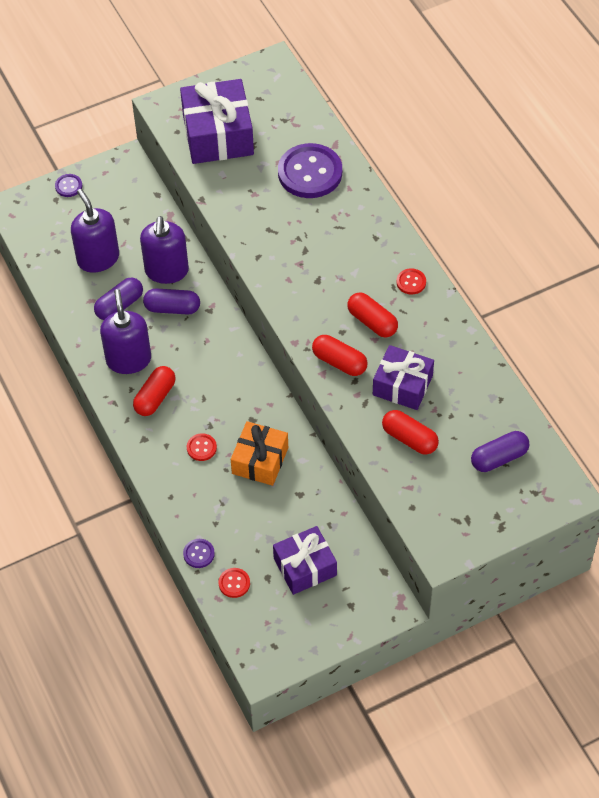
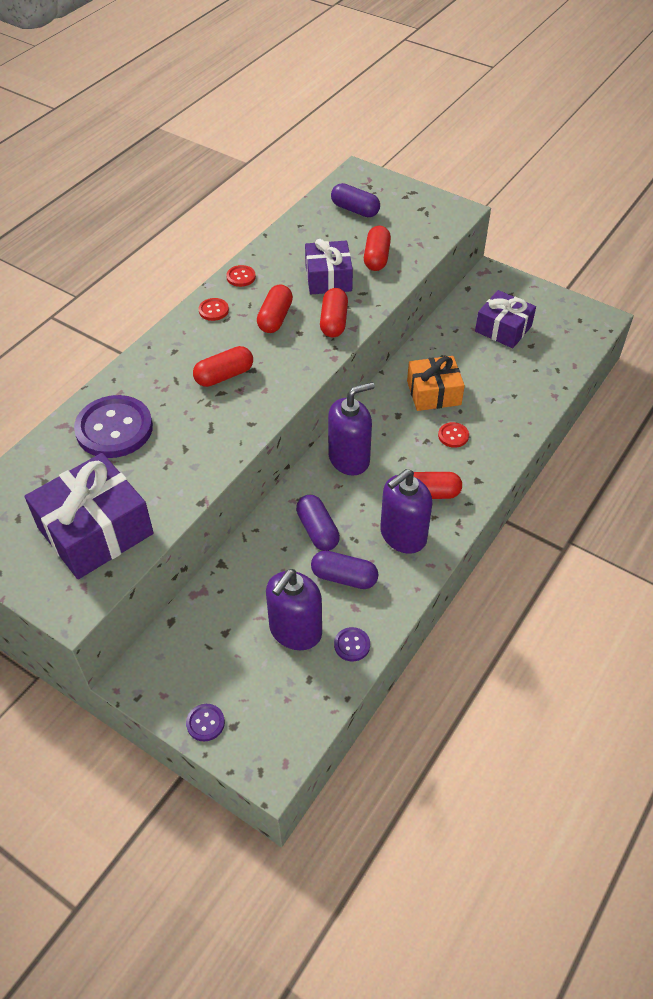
camera: 120 degrees left, 5 degrees down
purple soap dispenser [140,216,189,284] -> purple soap dispenser moved to [328,382,375,476]
purple button [183,539,215,568] -> purple button moved to [334,627,370,661]
red button [218,568,250,598] -> red button moved to [226,265,256,287]
none -> red capsule [193,346,253,387]

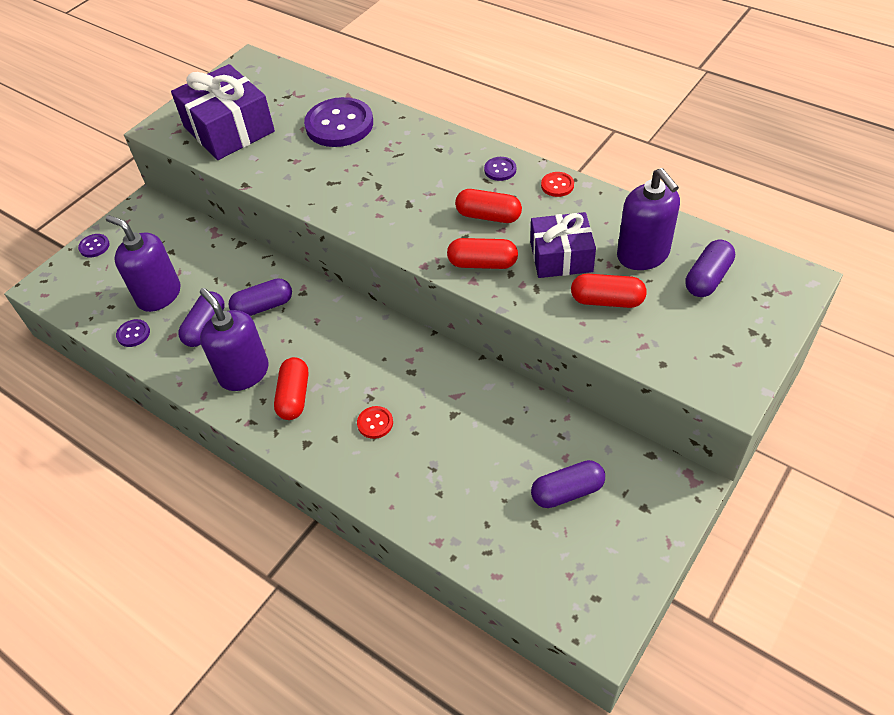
camera: 95 degrees right, 0 degrees up
red capsule [193,346,253,387] -> none
red button [198,298,229,321] -> purple button [484,157,516,181]
purple soap dispenser [328,382,375,476] -> purple soap dispenser moved to [617,168,680,270]
orange gift [407,356,465,411] -> none
purple gift [475,290,536,348] -> purple capsule [531,460,605,508]

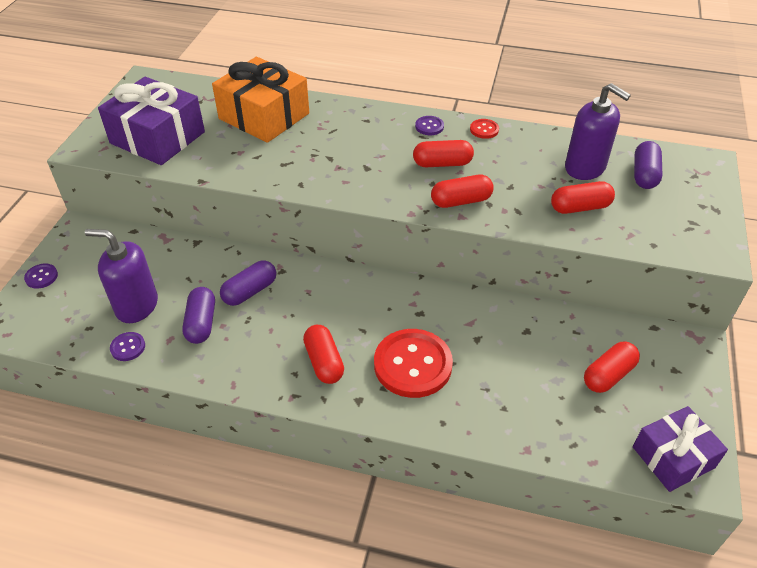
camera: 25 degrees left, 5 degrees down
purple soap dispenser [200,288,269,391] -> none
purple button [304,97,373,147] -> orange gift [212,57,309,143]
red button [357,406,393,439] -> red button [374,329,453,398], size x2.27
purple gift [530,212,596,278] -> purple gift moved to [633,406,728,492]
purple capsule [531,460,605,508] -> red capsule [584,342,640,393]

